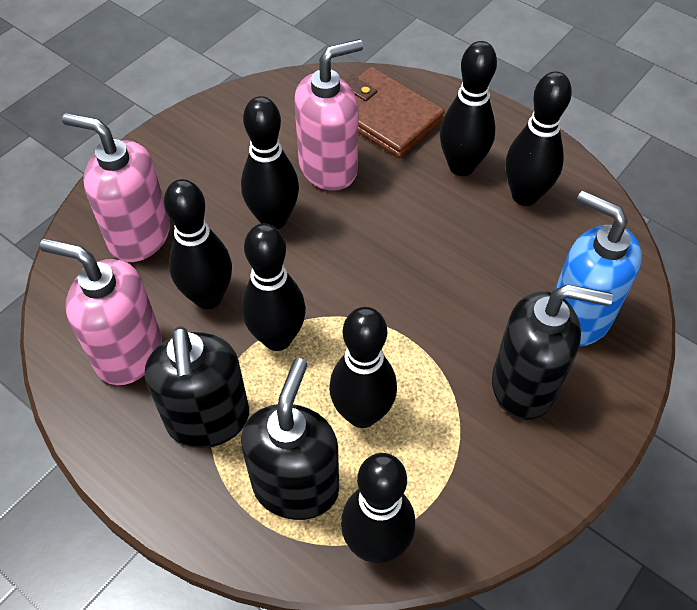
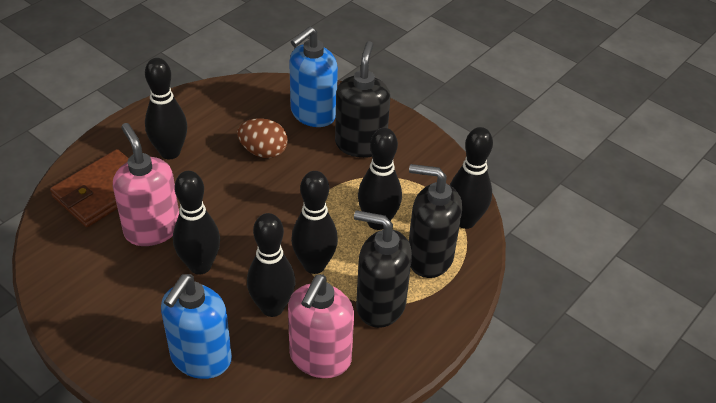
camera: 90 degrees left, 10 degrees down
pink soap dispenser [62,113,170,262] -> blue soap dispenser [161,274,232,379]
black soap dispenser [145,326,249,448] -> black soap dispenser turned 150 degrees counterclockwise [354,210,412,328]
black bowling pin [505,71,572,206] -> none
none -> brown egg [237,118,288,158]

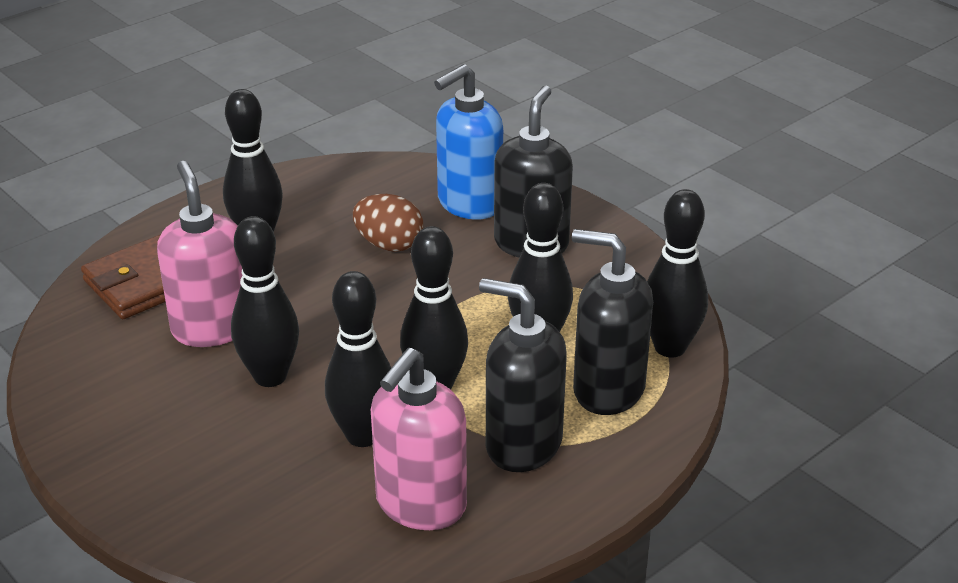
camera: 10 degrees right, 10 degrees down
blue soap dispenser [161,274,232,379] -> none

